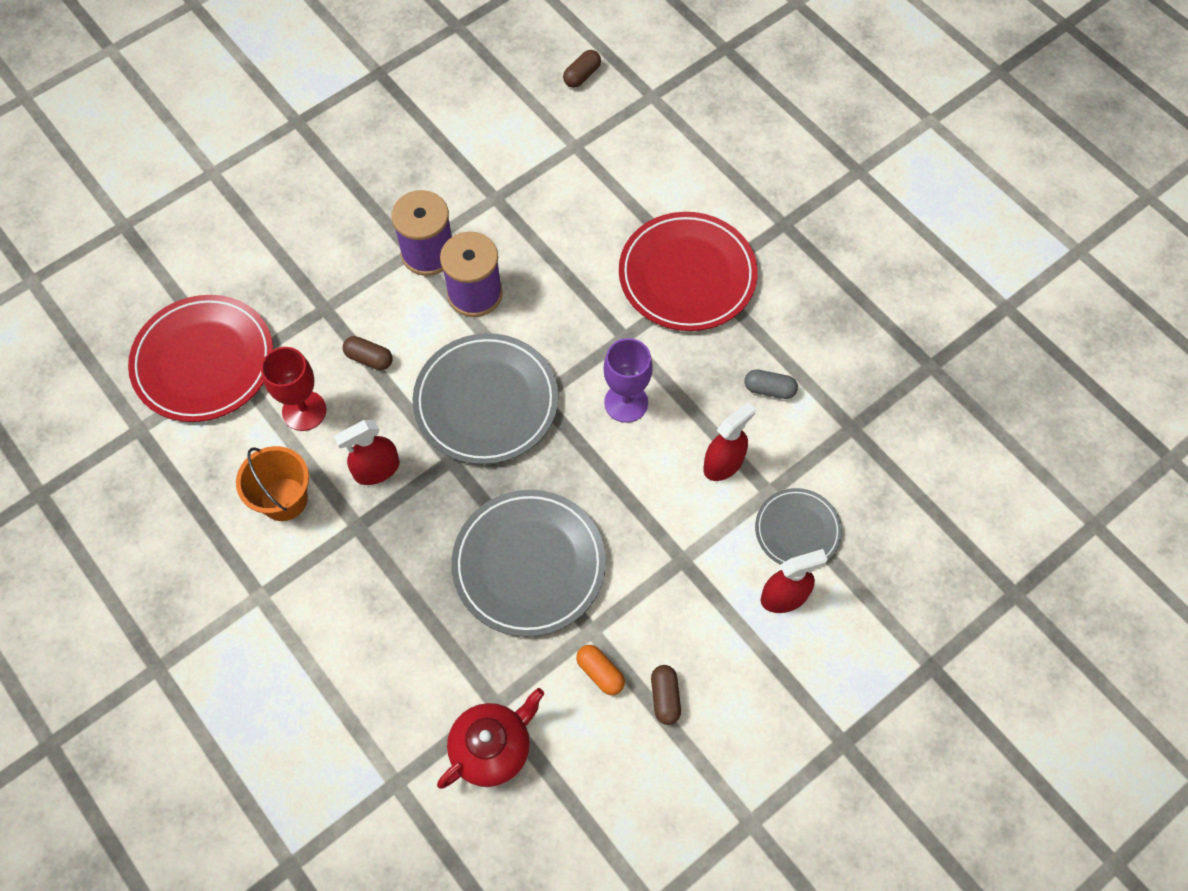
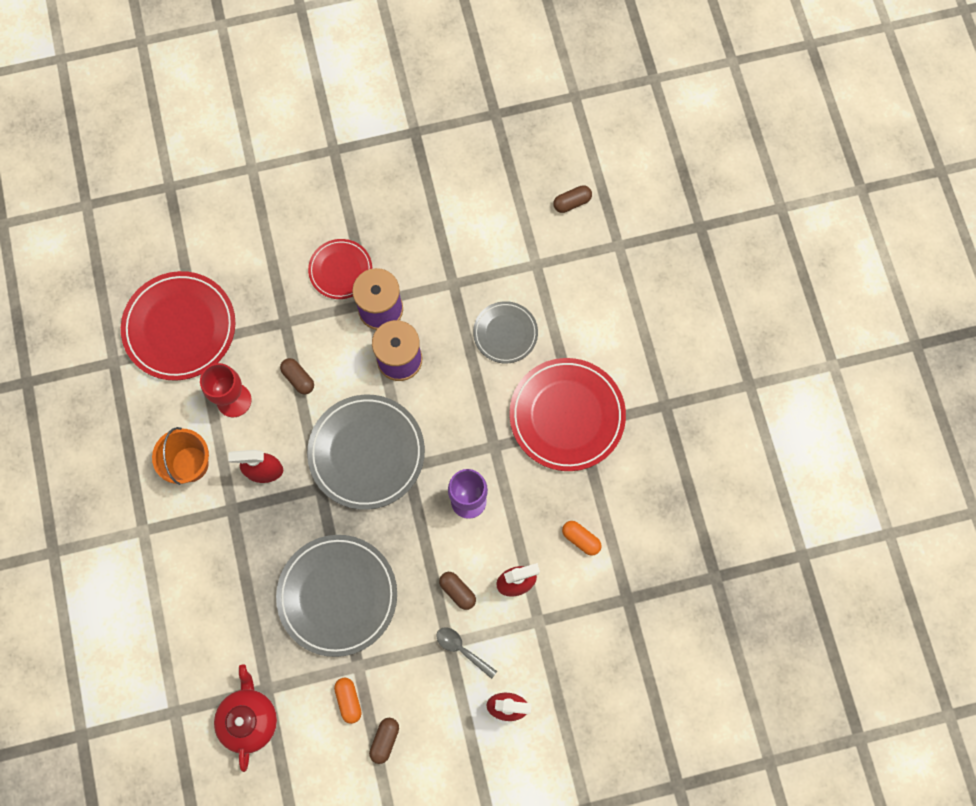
camera: 25 degrees right, 10 degrees up
red teapot [437,688,544,789] -> red teapot turned 75 degrees counterclockwise [214,664,277,772]
grey capsule [744,369,798,399] -> orange capsule [562,521,602,556]
grey plate [755,488,842,565] -> grey plate moved to [473,301,538,363]
none -> red plate [308,239,372,299]
none -> grey spoon [436,627,497,679]
none -> brown capsule [439,572,476,610]

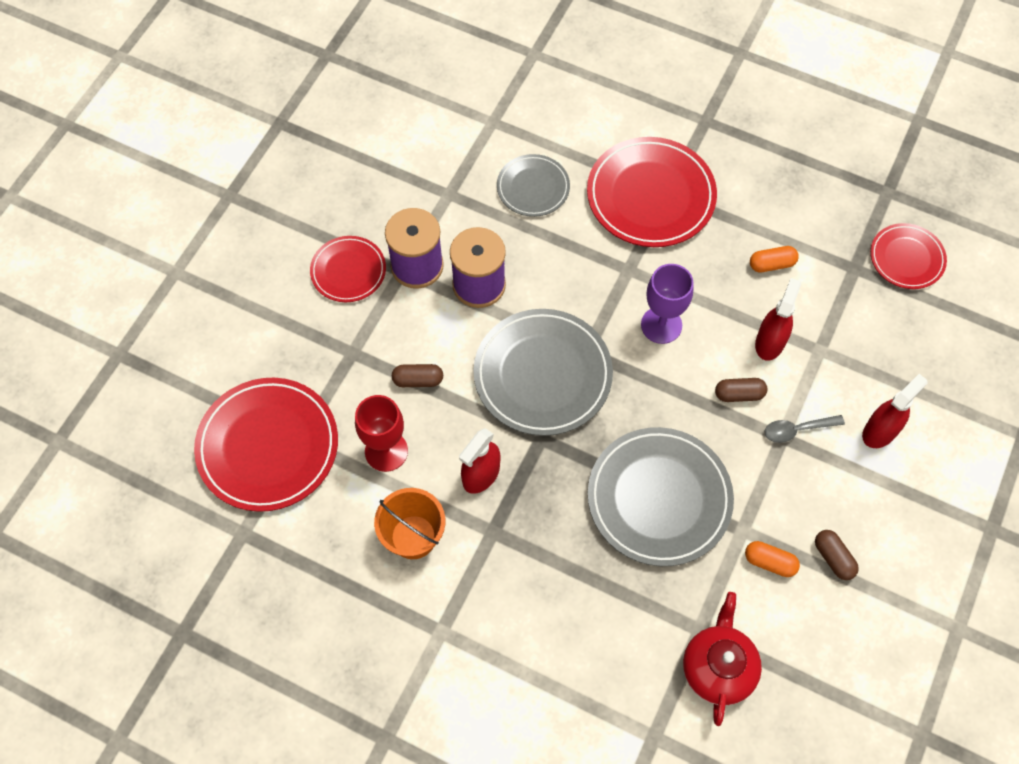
camera: 50 degrees left, 10 degrees down
red teapot [214,664,277,772] -> red teapot turned 60 degrees clockwise [683,592,762,726]
brown capsule [553,185,592,213] -> none
none -> red plate [870,223,947,289]

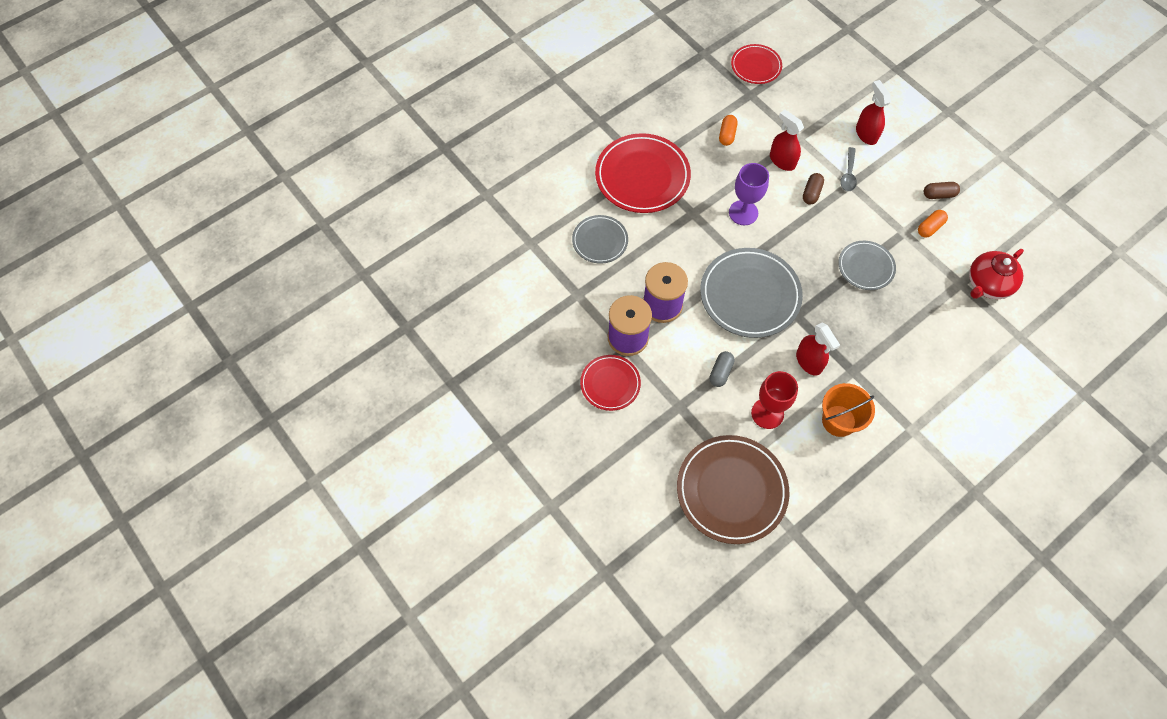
camera: 65 degrees left, 0 degrees up
red plate [194,378,338,512] -> brown plate [677,435,789,544]
brown capsule [392,364,443,387] -> grey capsule [709,351,735,387]
grey plate [588,427,734,566] -> grey plate [838,241,896,290], size x0.57
red teapot [683,592,762,726] -> red teapot turned 75 degrees counterclockwise [969,249,1024,299]

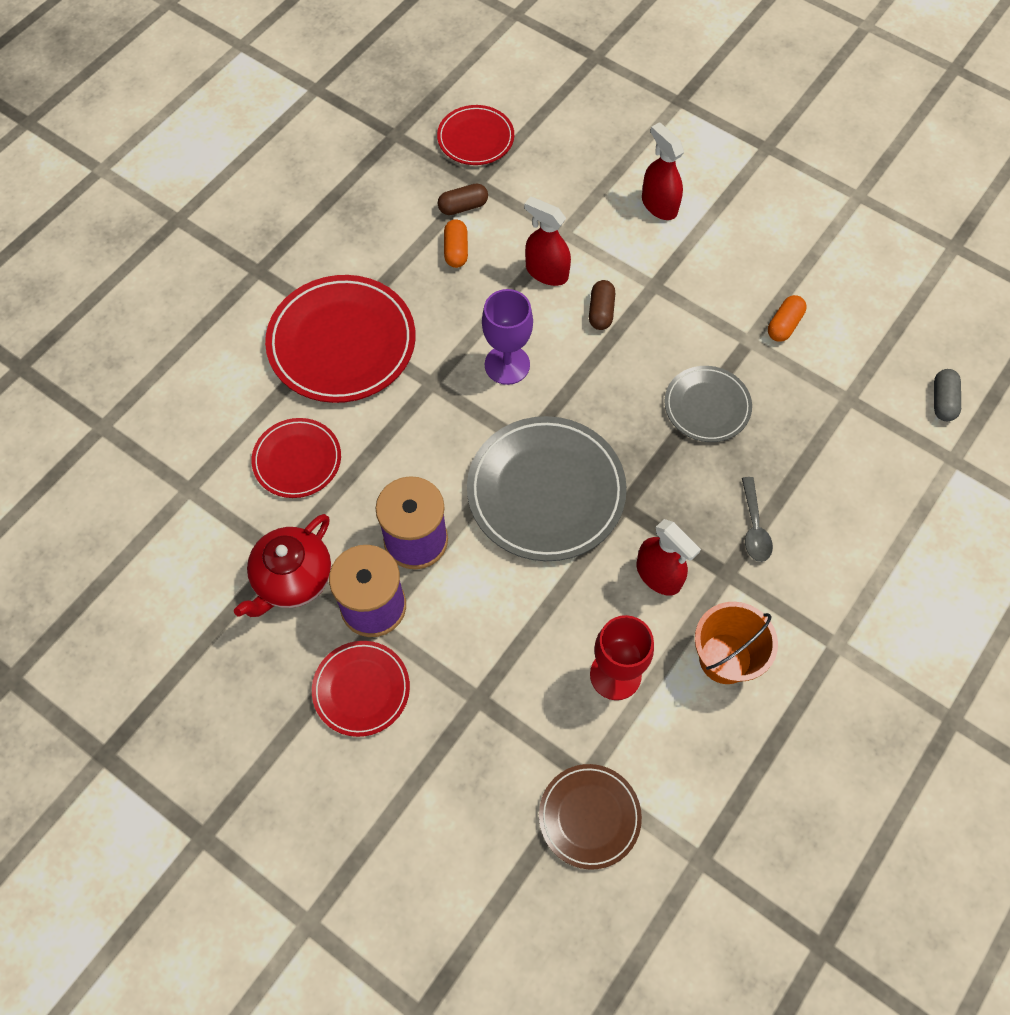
camera: 15 degrees left, 0 degrees up
grey plate [572,215,628,264] -> red plate [251,418,341,498]
brown plate [677,435,789,544] -> brown plate [539,764,642,870], size x0.57
grey capsule [709,351,735,387] -> grey capsule moved to [934,369,961,421]
grey spoon [840,147,857,191] -> grey spoon moved to [742,477,773,562]
brown capsule [924,182,960,199] -> brown capsule moved to [438,184,488,215]
red teapot [969,249,1024,299] -> red teapot moved to [234,514,331,617]

